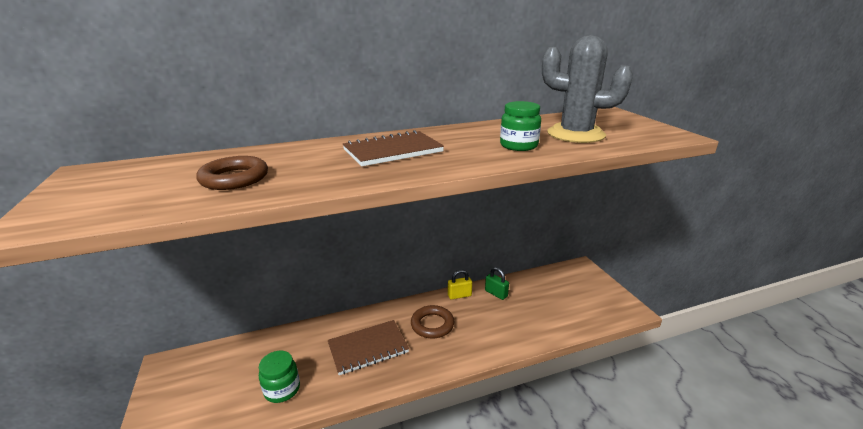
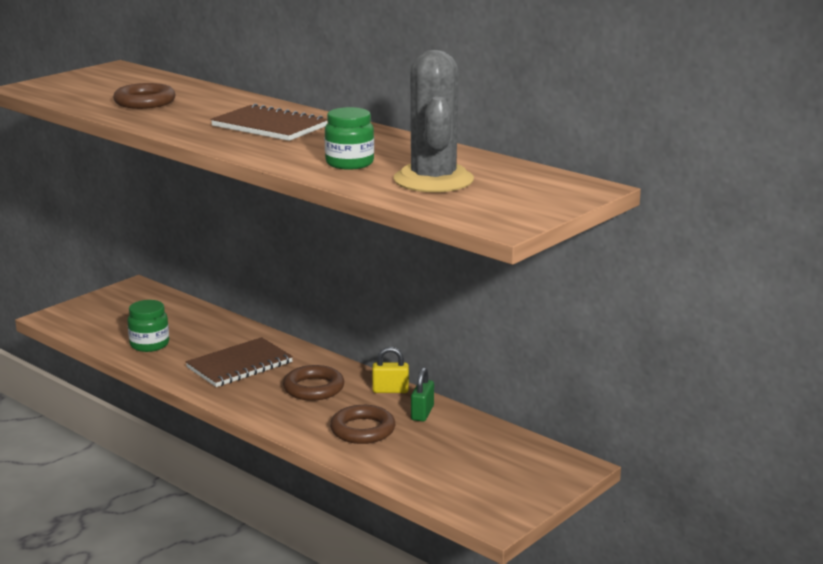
camera: 60 degrees right, 5 degrees down
brown notebook [328,320,409,375] -> brown notebook turned 75 degrees counterclockwise [186,337,293,387]
yellow padlock [448,270,472,300] -> yellow padlock turned 45 degrees counterclockwise [372,347,409,393]
none -> brown ring [330,405,395,444]

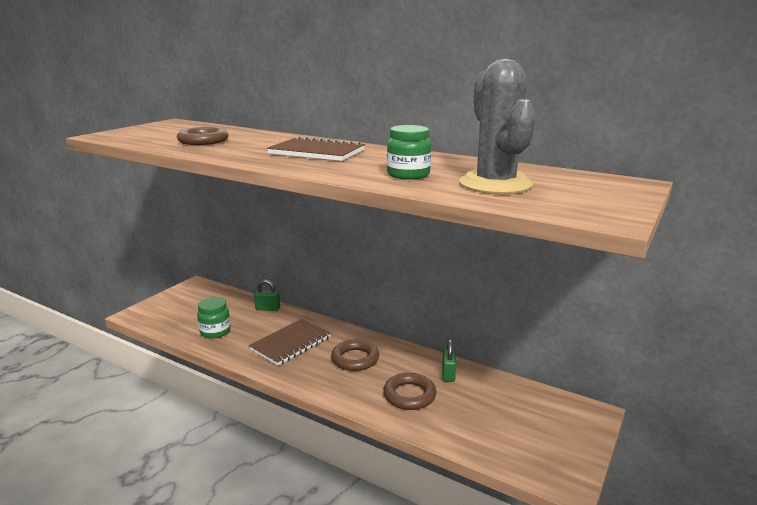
camera: 10 degrees left, 0 degrees up
yellow padlock [372,347,409,393] -> none
none -> green padlock [254,280,280,311]

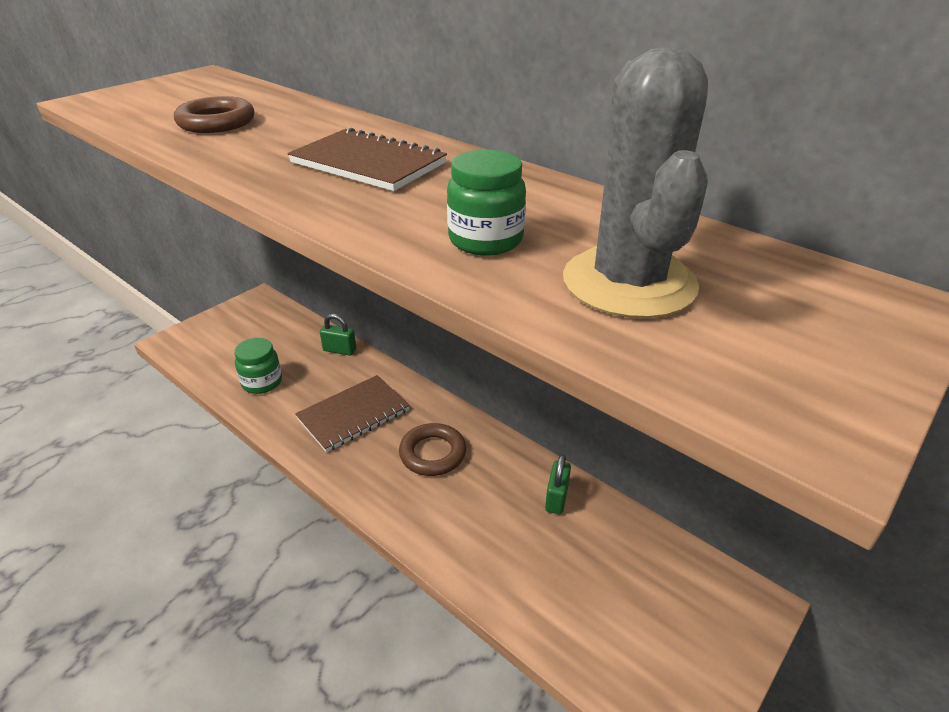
camera: 10 degrees right, 15 degrees up
brown ring [383,373,436,410] -> none

